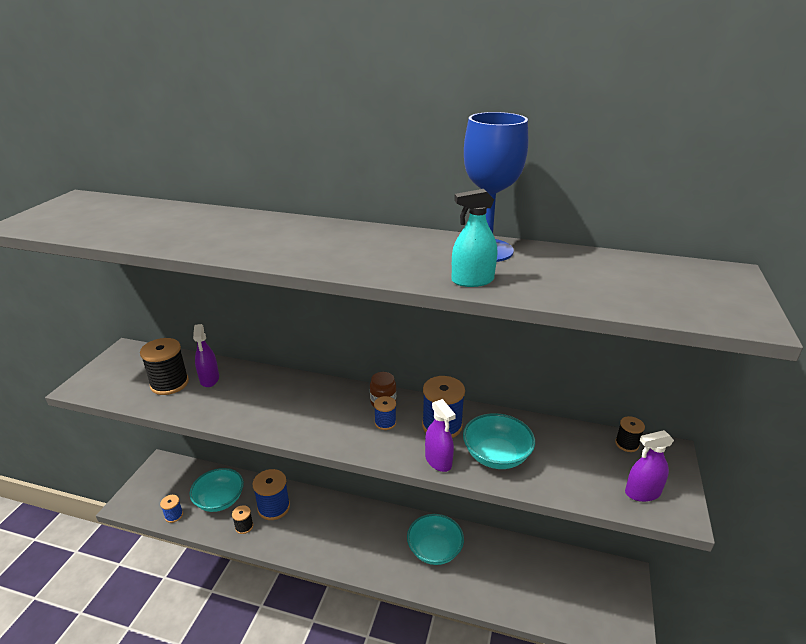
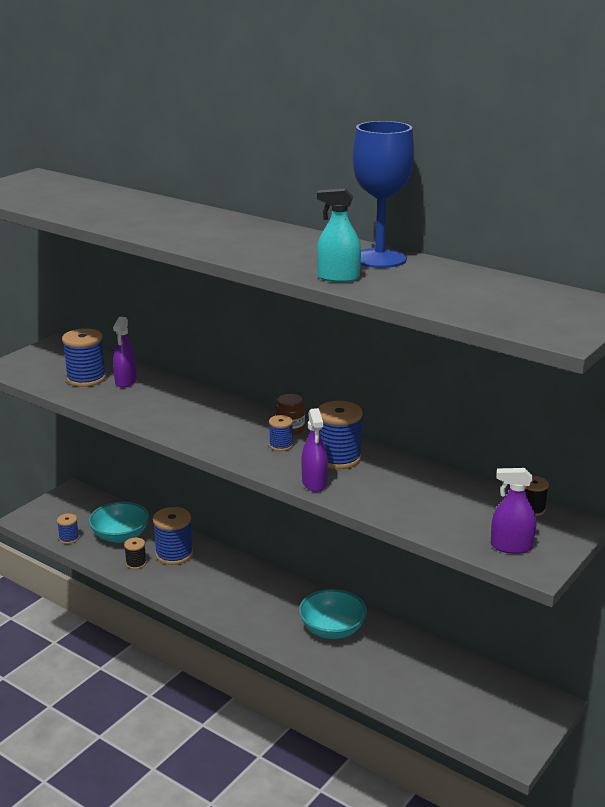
camera: 20 degrees right, 5 degrees down
black spool [140,338,189,395] -> blue spool [62,328,106,387]
turquoise bowl [463,413,535,469] -> none

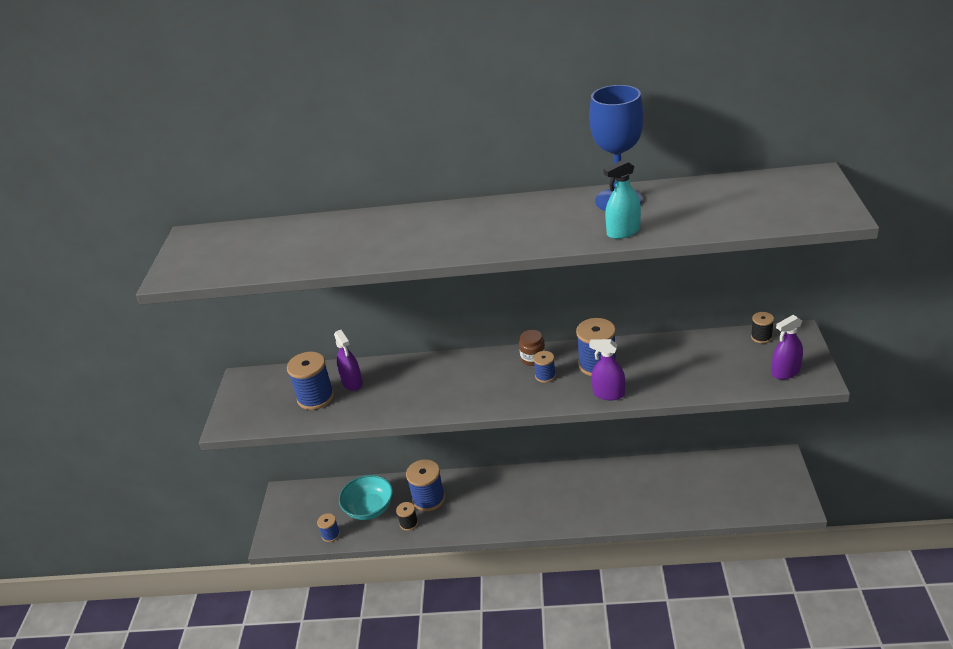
camera: 30 degrees left, 10 degrees up
turquoise bowl [299,589,367,639] -> none
purple spray bottle [301,408,328,492] -> purple spray bottle turned 150 degrees clockwise [589,339,625,400]

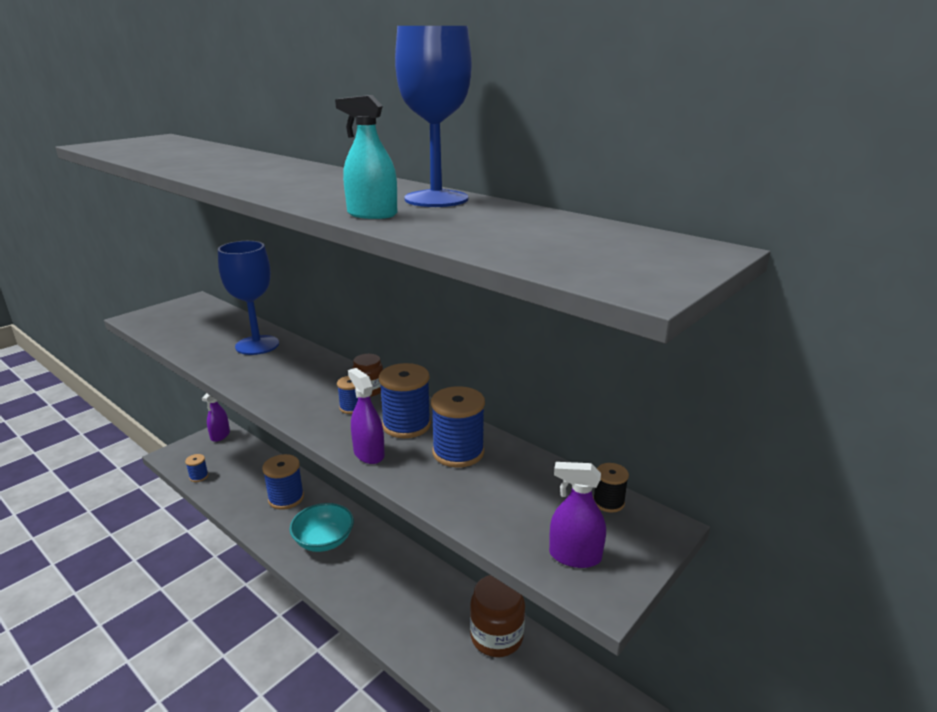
camera: 35 degrees right, 10 degrees down
blue spool [287,352,334,410] -> blue spool moved to [431,386,485,468]
purple spray bottle [334,330,363,391] -> purple spray bottle moved to [202,393,230,442]
turquoise bowl [339,475,393,520] -> turquoise bowl moved to [290,503,354,552]
black spool [396,502,418,531] -> none
none -> blue goblet [218,241,279,355]
none -> brown jar [470,575,525,657]

